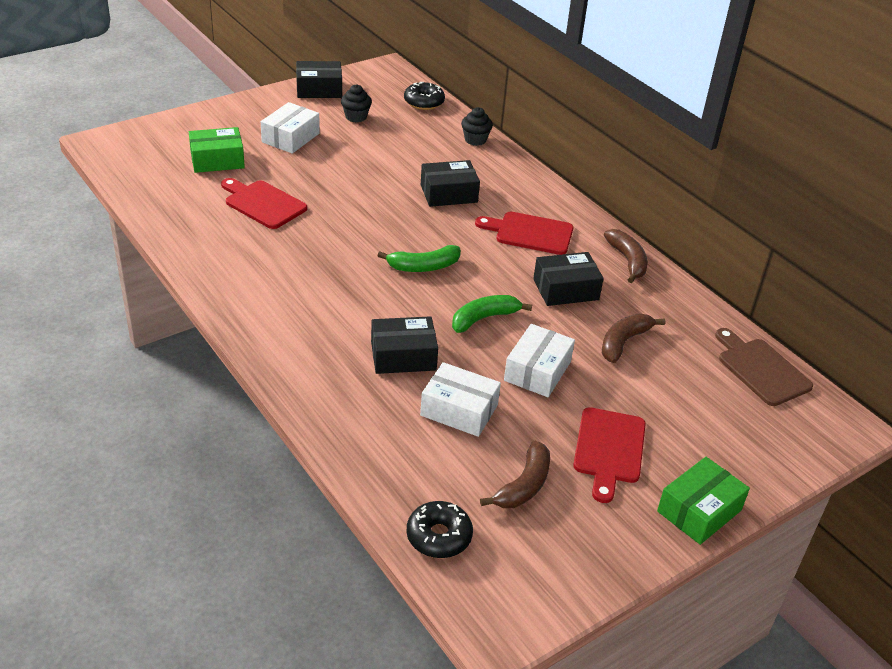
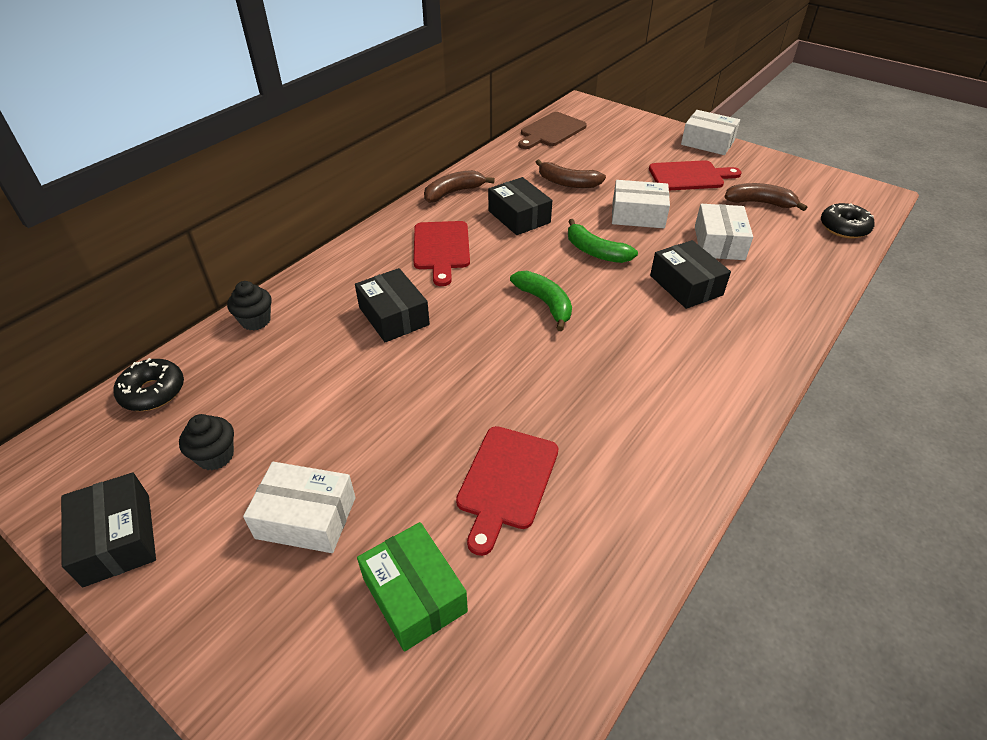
camera: 105 degrees left, 5 degrees up
green box [657,457,750,545] -> white box [681,110,740,155]

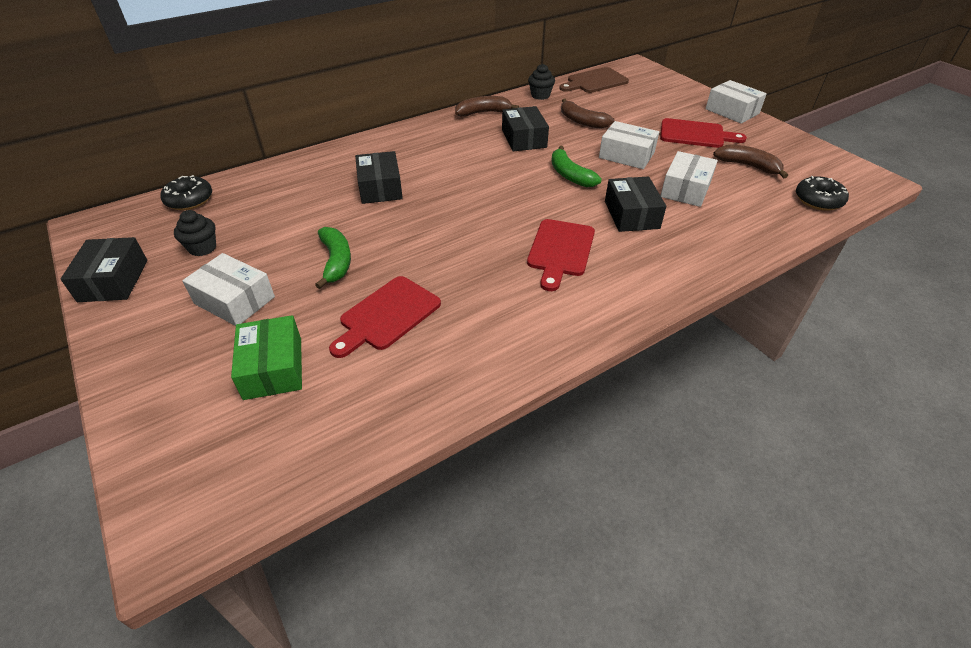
camera: 20 degrees right, 0 degrees up
black cupcake [227,281,272,331] -> black cupcake moved to [528,64,555,100]
red cutting board [414,221,470,286] -> red cutting board moved to [527,219,595,291]
green banana [510,271,572,331] -> green banana moved to [315,227,351,289]

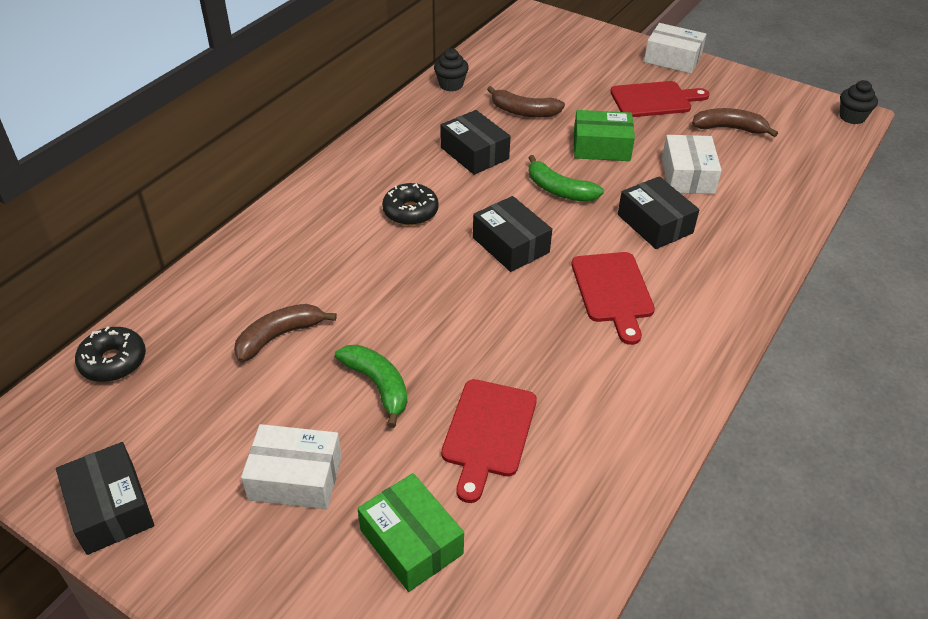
camera: 25 degrees left, 0 degrees up
black cupcake [174,210,216,256] -> black cupcake moved to [840,80,878,124]
black box [355,151,403,204] -> black box moved to [473,196,552,272]
brown banana [455,96,519,116] -> brown banana moved to [234,304,337,362]
brown cutting board [559,67,629,93] -> none
white box [599,121,659,169] -> green box [574,110,635,161]
black donut [796,176,849,211] -> black donut moved to [382,183,439,226]

